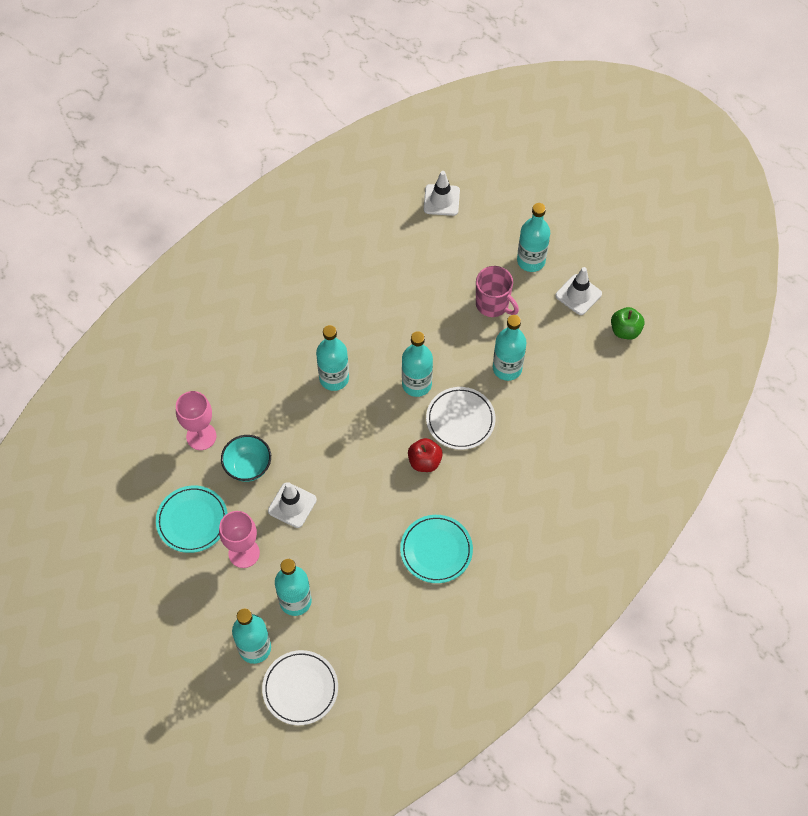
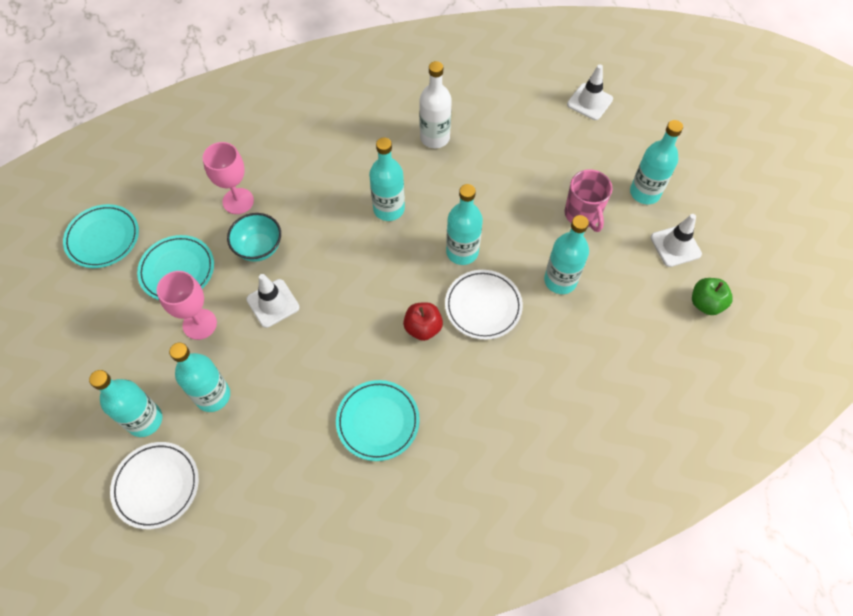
camera: 30 degrees right, 0 degrees up
none -> turquoise plate [63,204,139,268]
none -> white bottle [419,61,452,148]

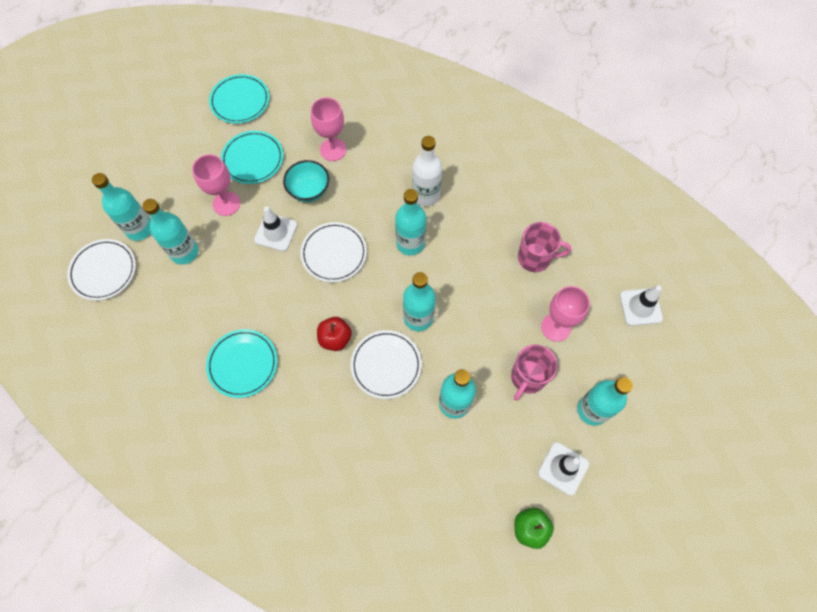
camera: 50 degrees right, 5 degrees up
white bottle [419,61,452,148] -> white bottle moved to [412,136,442,206]
none -> white plate [300,222,367,282]
none -> pink mug [518,222,571,272]
none -> pink goblet [541,286,590,342]

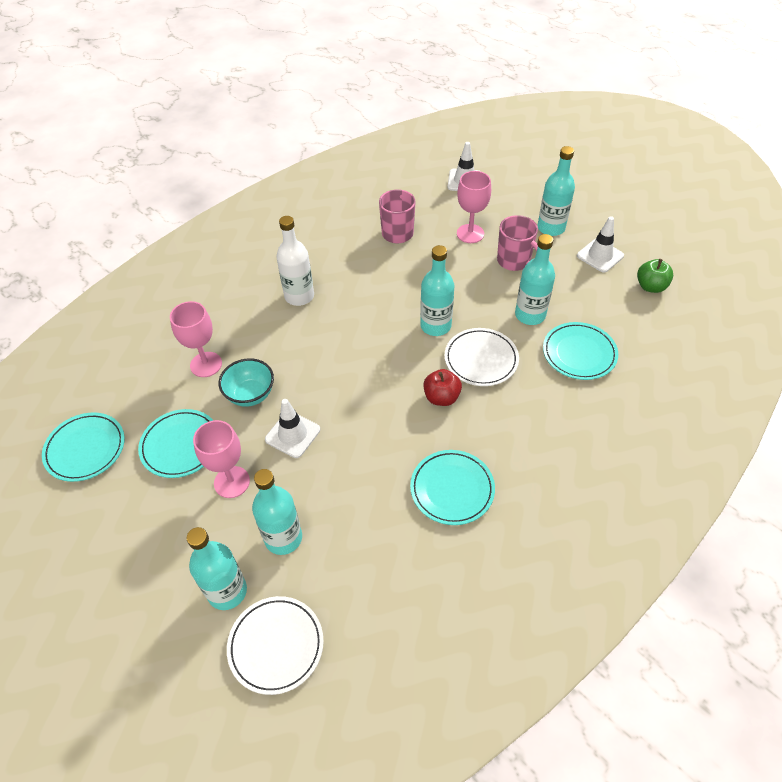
camera: 75 degrees left, 15 degrees down
white plate [300,222,367,282] -> none
turquoise bottle [395,189,426,256] -> none
none -> turquoise plate [543,322,618,380]

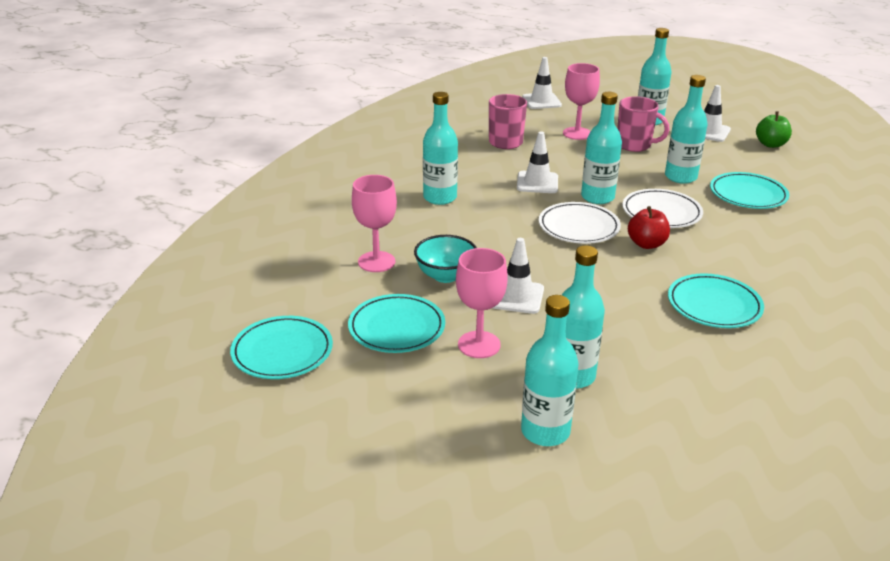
camera: 20 degrees left, 20 degrees down
white plate [227,596,324,695] -> white plate moved to [539,202,621,244]
white bottle [276,216,314,306] -> turquoise bottle [423,92,458,205]
none -> white traffic cone [517,132,558,193]

